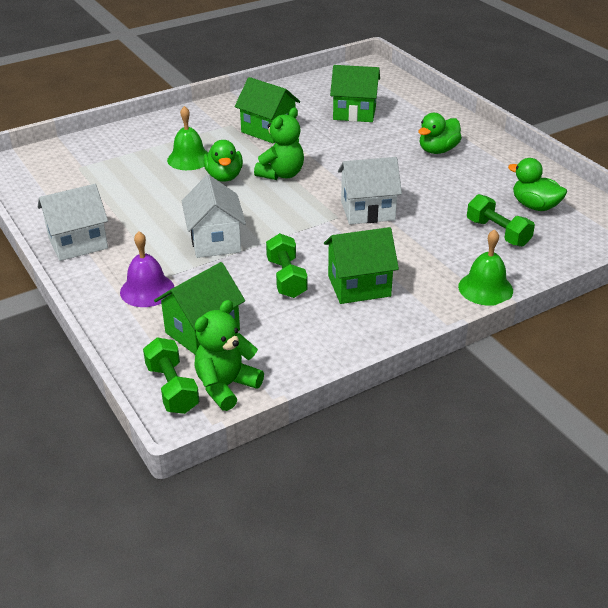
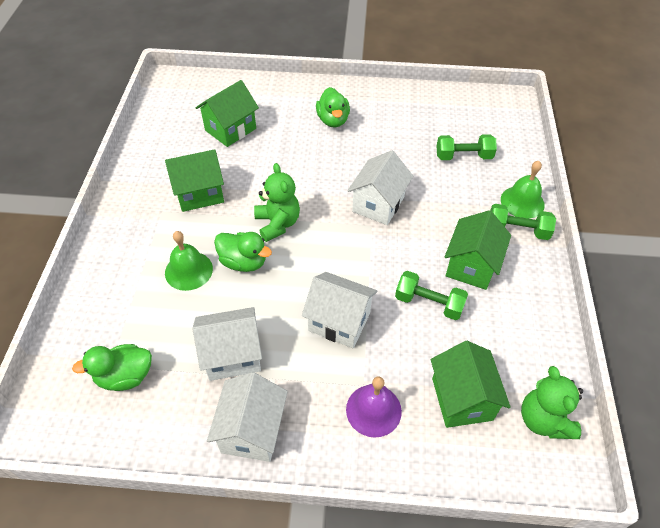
camera: 55 degrees left, 15 degrees up
green dumbbell [143,338,199,414] -> green dumbbell moved to [490,204,556,240]
green duck [508,158,567,211] -> green duck moved to [72,344,152,391]
none -> white house [192,307,262,381]

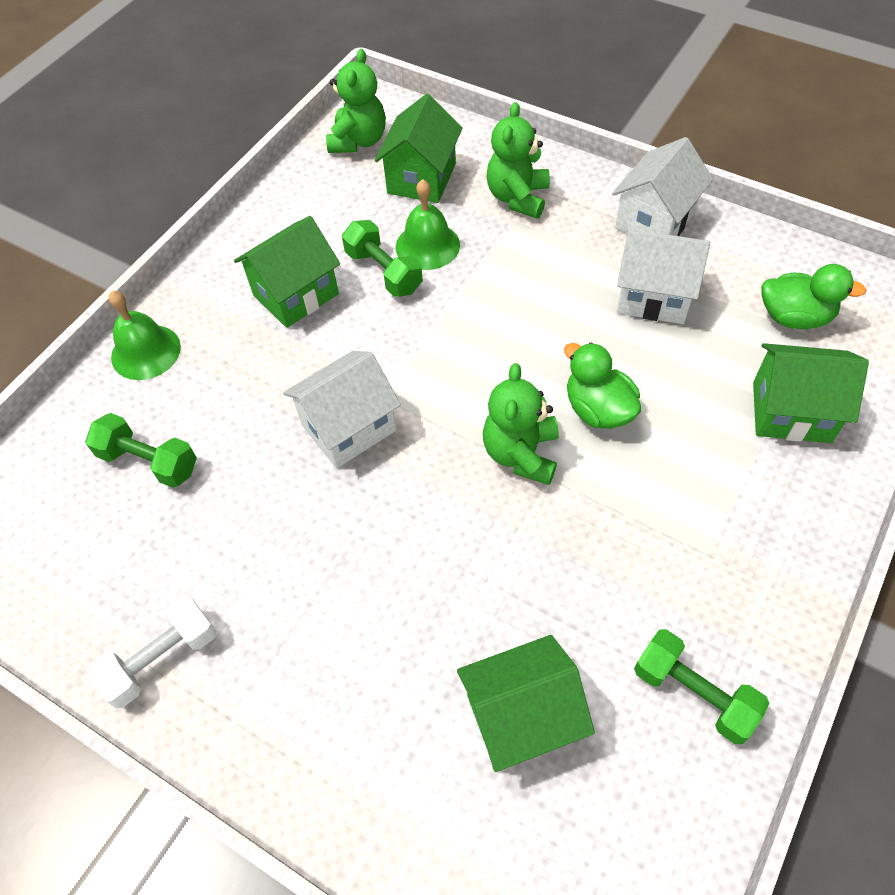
camera: 150 degrees left, 5 degrees up
green house [165,149,224,212] -> green house moved to [753,343,869,443]
green bell [165,231,213,291] -> green bell moved to [396,179,460,270]
white house [302,272,378,348] -> none
green duck [316,87,350,127] -> none
purple bell [346,376,402,438] -> green teddy bear [486,102,550,219]
green dumbbell [490,204,556,240] -> green dumbbell moved to [634,629,770,744]
none -> white dumbbell [87,596,217,708]

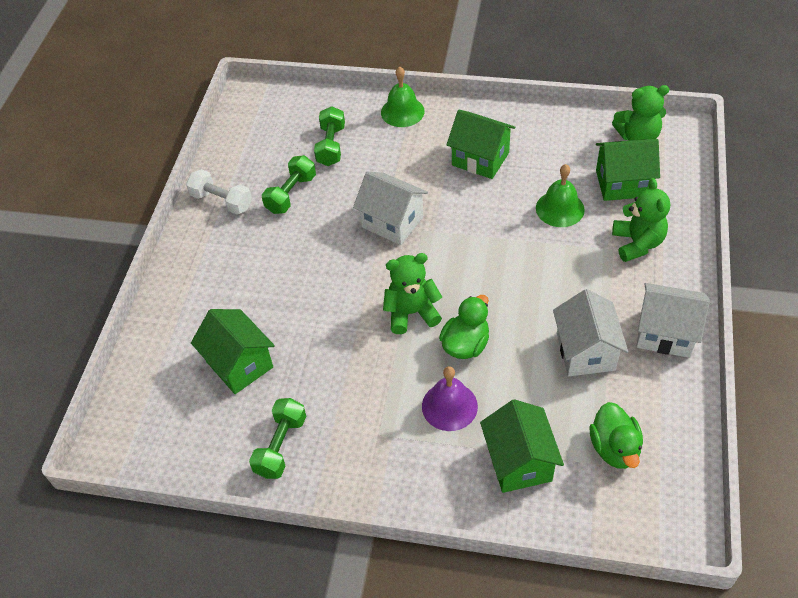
camera: 70 degrees right, 5 degrees down
green dumbbell [342,220,423,297] -> green dumbbell moved to [262,155,316,214]
green teddy bear [486,102,550,219] -> green teddy bear turned 90 degrees clockwise [612,178,670,262]
none -> purple bell [422,366,478,431]

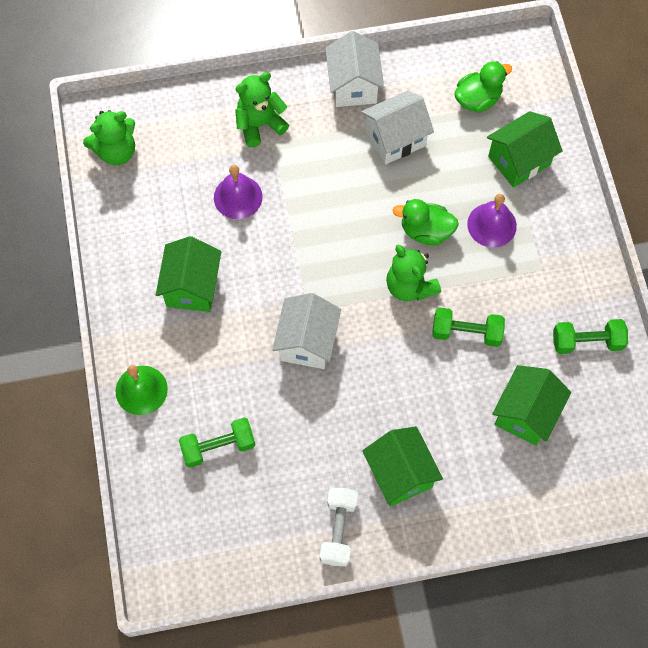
camera: 115 degrees left, 15 degrees up
green dumbbell [262,155,316,214] -> green dumbbell moved to [432,307,505,347]
green bell [536,164,585,227] -> purple bell [214,165,263,219]
green house [596,139,660,201] -> green house moved to [362,426,443,507]
green teddy bear [612,85,669,140] -> green teddy bear turned 90 degrees clockwise [83,110,135,165]

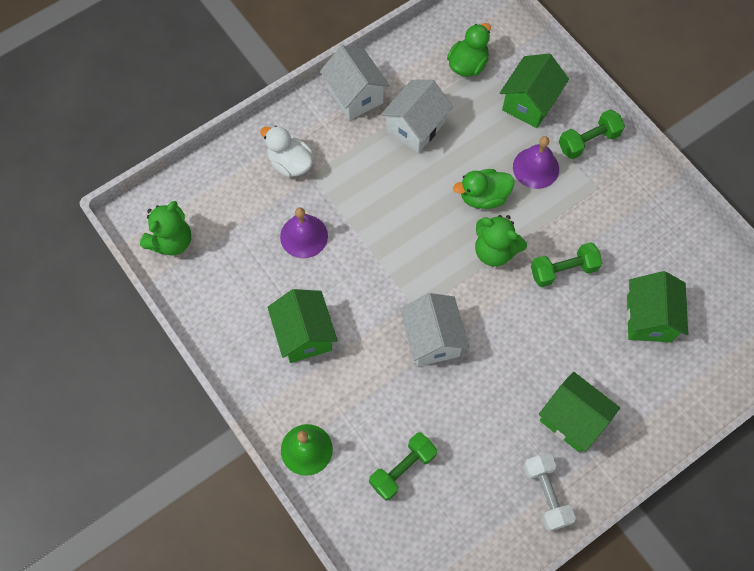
camera: 25 degrees left, 0 degrees up
green teddy bear [235,72,289,147] -> white duck [260,126,313,177]
green dumbbell [553,319,628,354] -> green dumbbell moved to [559,109,625,159]

